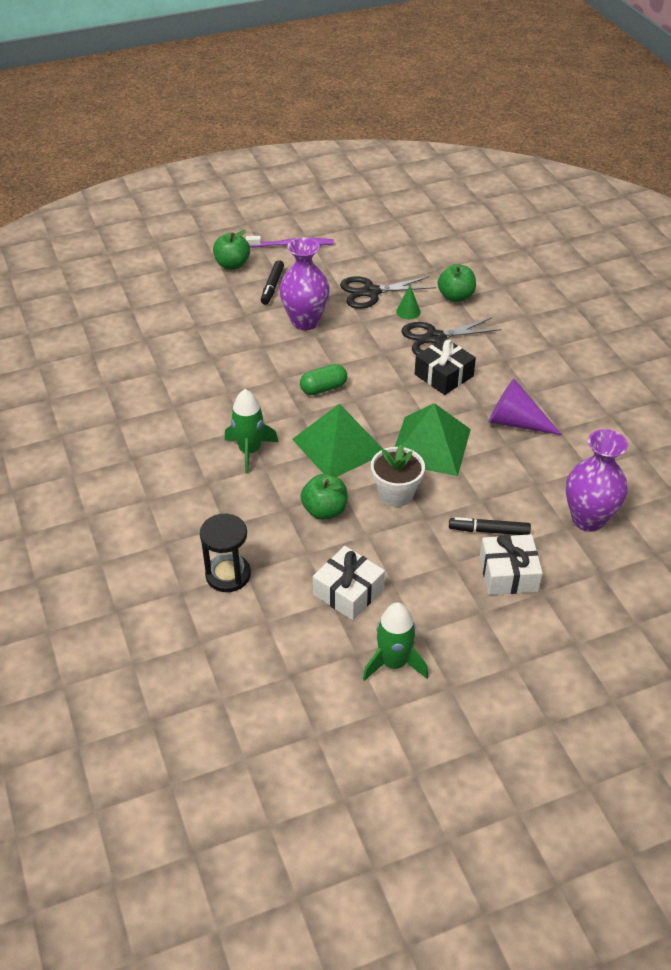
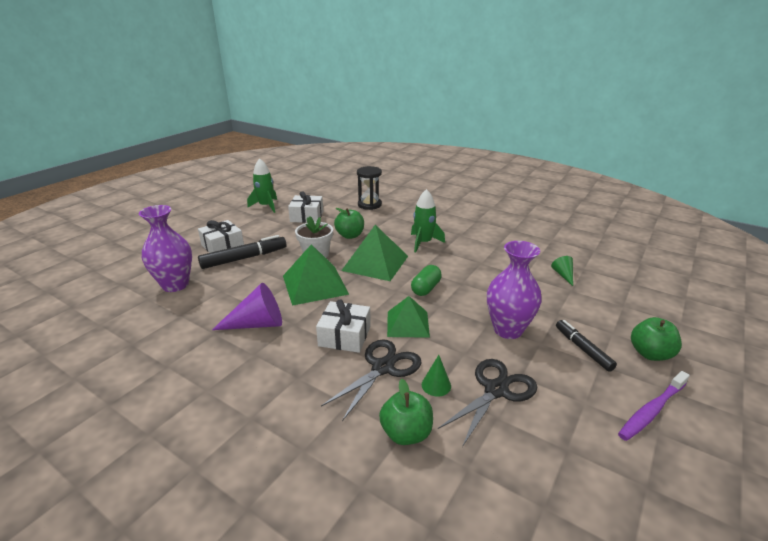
camera: 145 degrees right, 15 degrees down
black gift [415,338,476,395] -> white gift [316,300,371,353]
black marker [449,517,531,535] -> black marker [198,235,286,269], size x1.56
none -> green pyramid [387,296,430,338]
none -> green cone [551,256,573,286]

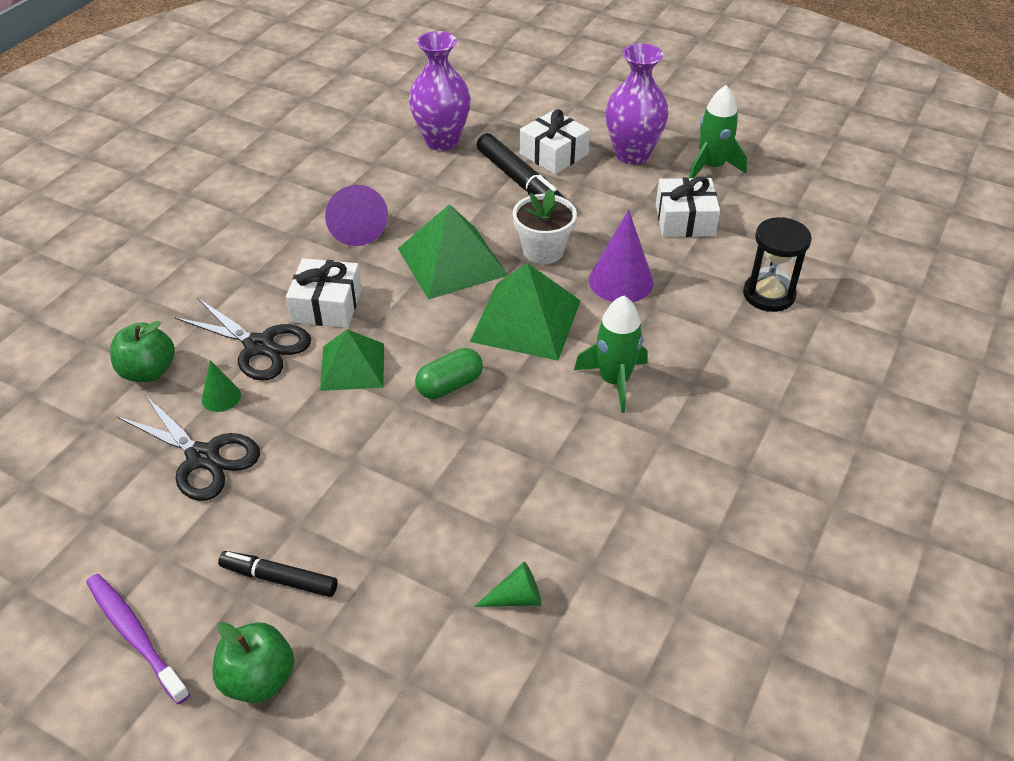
camera: 85 degrees right, 15 degrees up
green apple [334,208,364,239] -> purple cone [589,210,654,302]
green capsule [411,265,442,296] -> green capsule turned 60 degrees counterclockwise [415,348,483,399]
purple vase [487,241,542,339] -> purple vase moved to [606,44,669,164]
black marker [556,320,617,372] -> black marker turned 135 degrees counterclockwise [218,551,338,597]

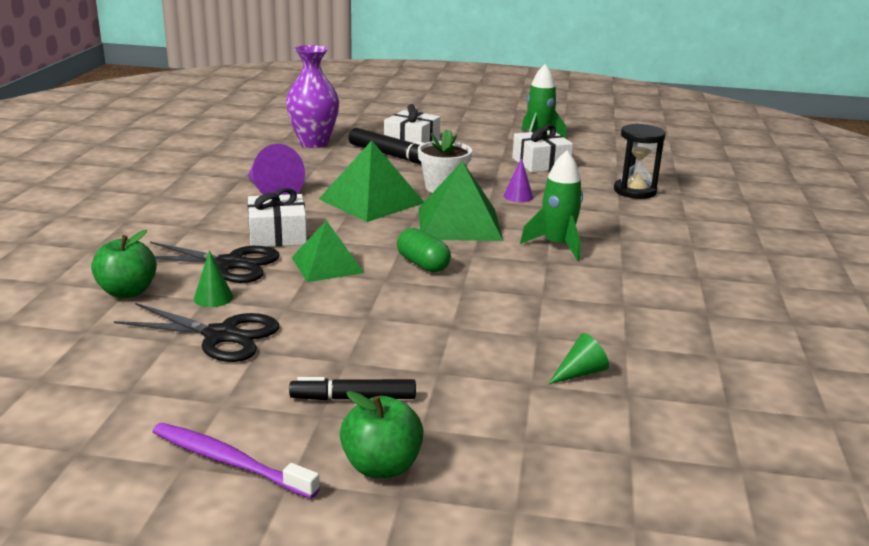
camera: 20 degrees left, 20 degrees down
green capsule [415,348,483,399] -> green capsule turned 75 degrees counterclockwise [397,228,451,273]
purple cone [589,210,654,302] -> purple cone [504,158,533,202], size x0.54
purple vase [606,44,669,164] -> none

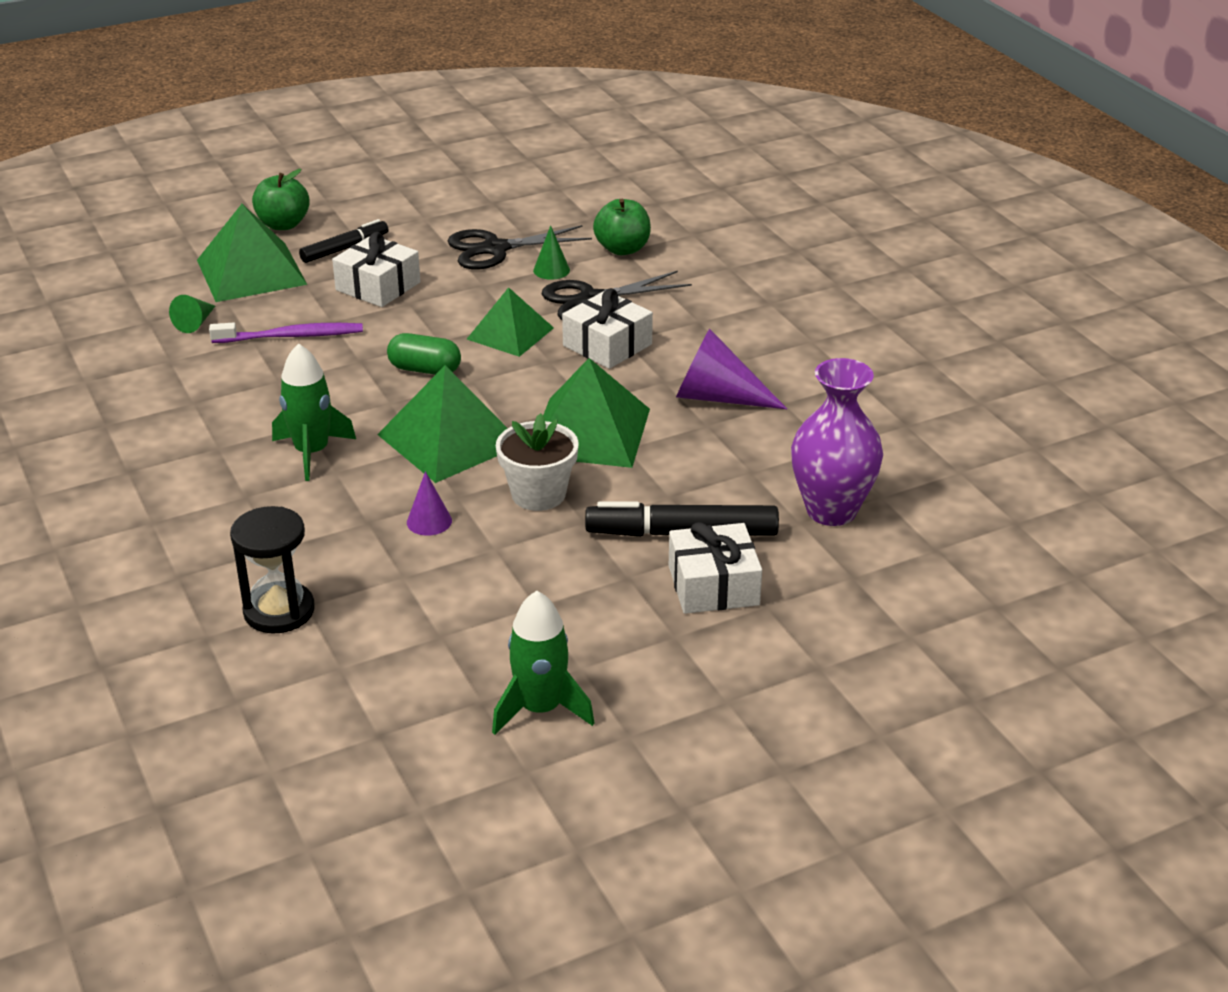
camera: 145 degrees right, 10 degrees up
purple toothbrush [152,423,320,499] -> purple toothbrush moved to [209,323,363,343]
white gift [512,124,573,173] -> white gift moved to [332,232,421,307]
none -> green pyramid [197,204,307,302]

